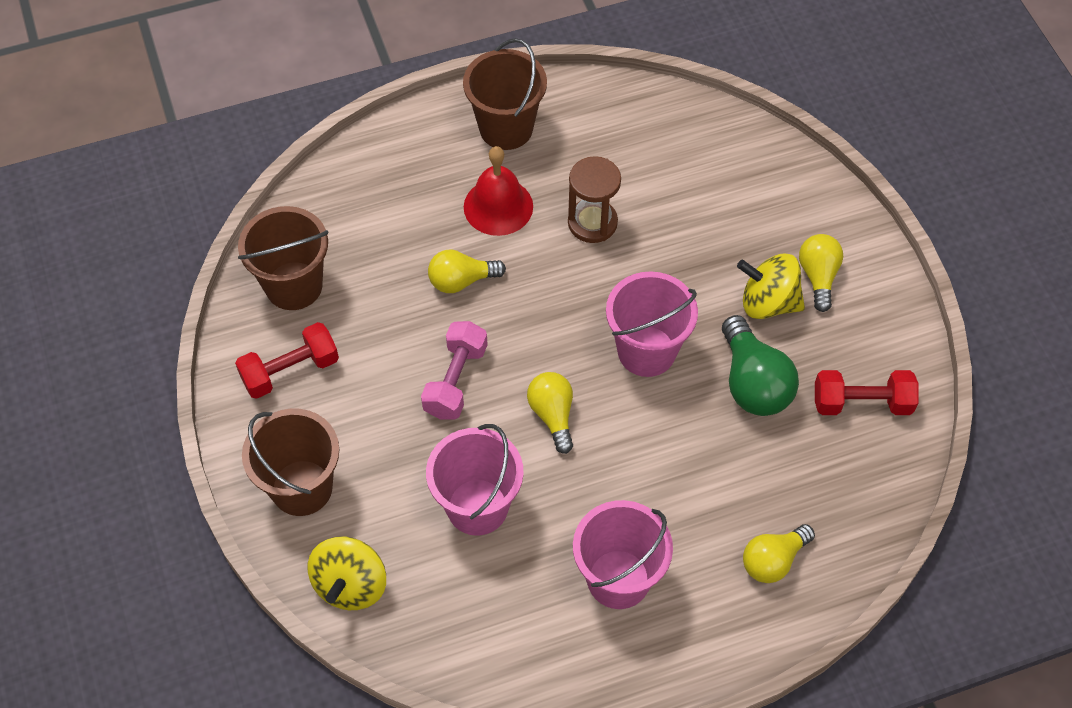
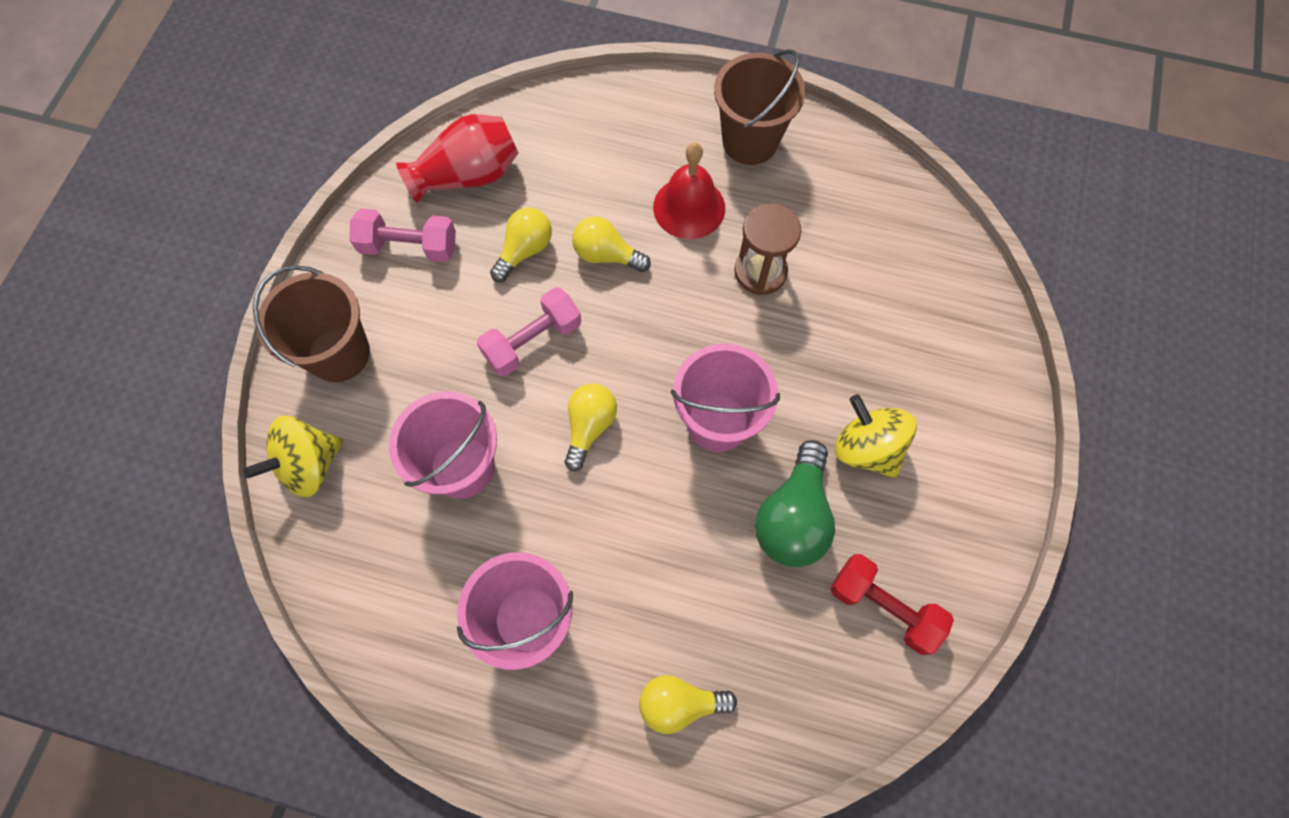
camera: 35 degrees right, 10 degrees up
red dumbbell [235,322,339,399] -> pink dumbbell [349,208,456,262]
brown bucket [238,206,329,310] -> red vase [396,114,518,203]
yellow light bulb [799,234,843,312] -> yellow light bulb moved to [490,208,552,282]

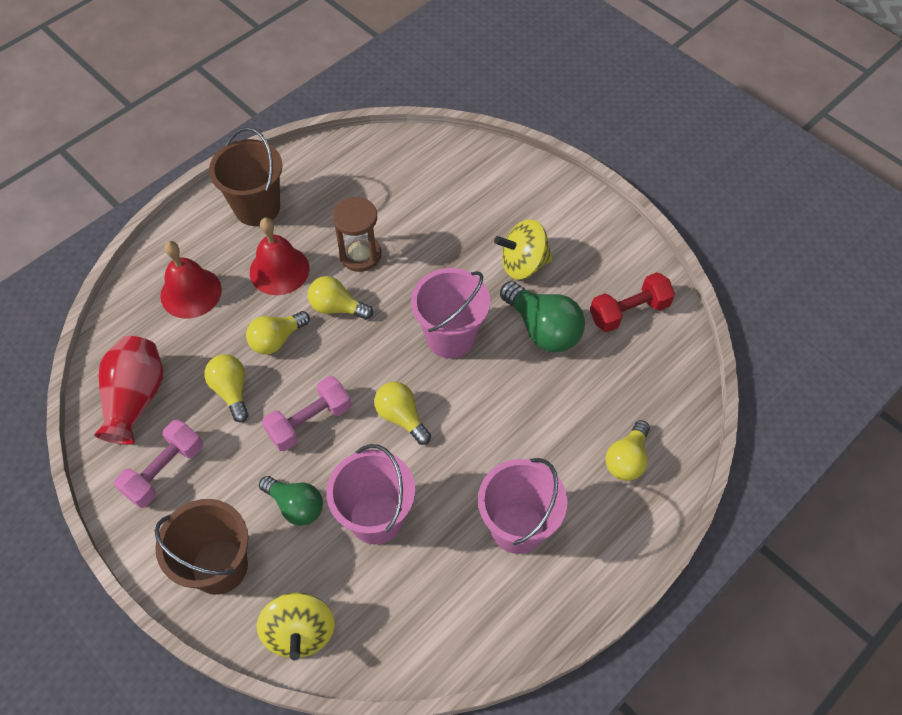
camera: 60 degrees left, 10 degrees down
pink dumbbell [477,287,581,377] -> pink dumbbell turned 60 degrees clockwise [262,376,351,451]
none -> red bell [160,241,222,319]
none -> green light bulb [259,476,323,526]
none -> yellow light bulb [308,276,373,320]

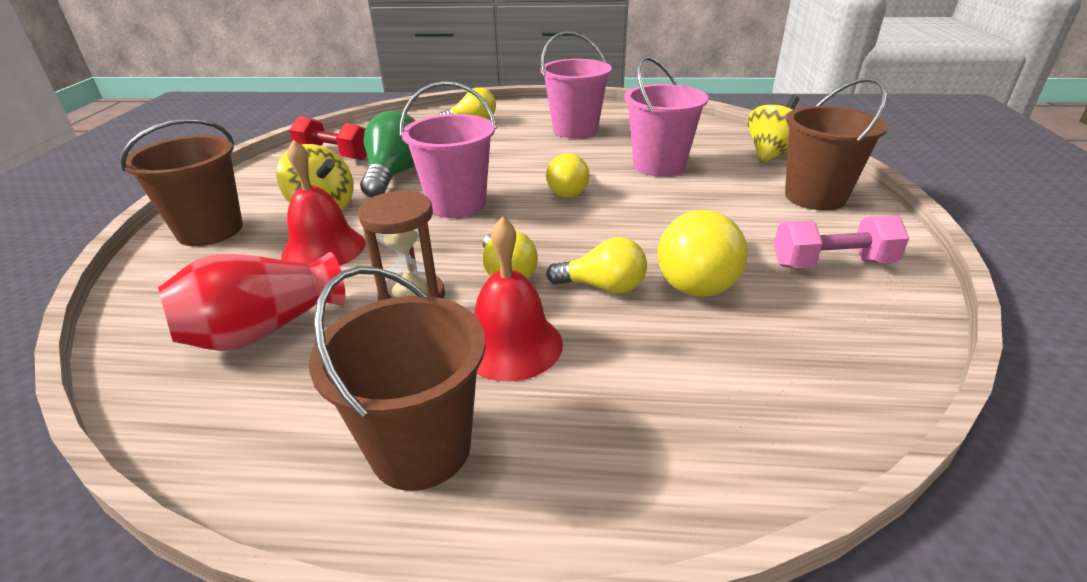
camera: 130 degrees left, 25 degrees down
red vase [94,336,163,445] -> red vase moved to [158,252,345,351]
red bell [160,241,222,319] -> red bell moved to [281,140,365,266]
yellow light bulb [205,354,249,422] -> yellow light bulb [658,210,748,297], size x1.50
green light bulb [259,476,323,526] -> none
pink dumbbell [262,376,351,451] -> none
none -> brown bucket [120,119,243,246]

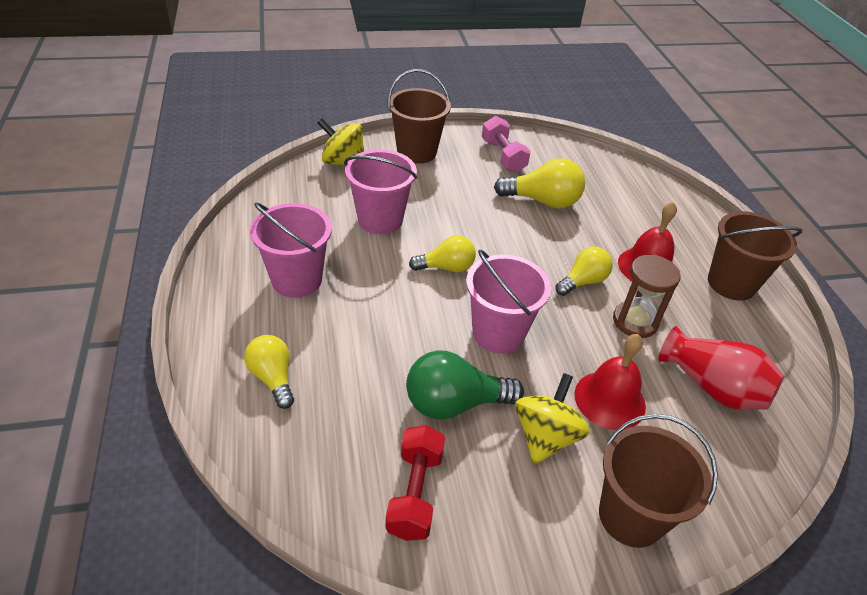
camera: 110 degrees left, 10 degrees up
yellow light bulb [546,237,647,294] -> none

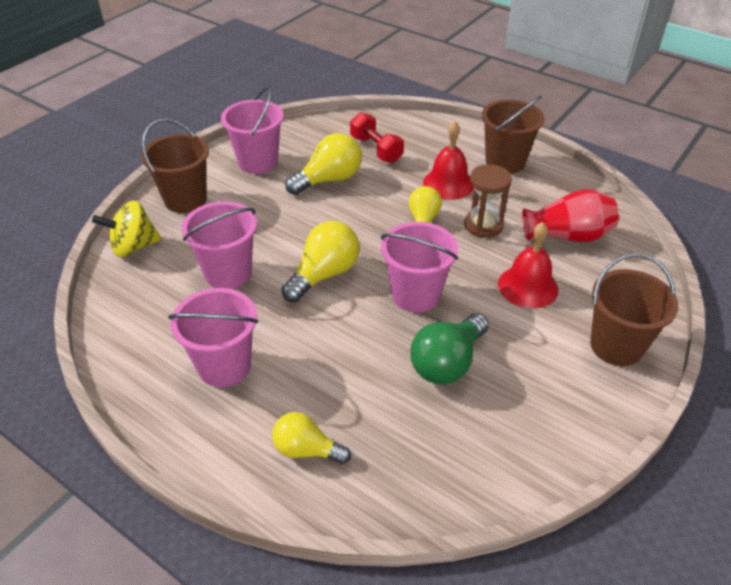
camera: 40 degrees left, 0 degrees up
red dumbbell [385,425,445,541] -> red dumbbell moved to [350,112,404,163]
yellow light bulb [409,235,476,272] -> yellow light bulb [281,221,360,303], size x1.50
pink dumbbell [482,116,531,173] -> pink bucket [221,87,284,174]
yellow spinning top [515,373,590,465] -> none

